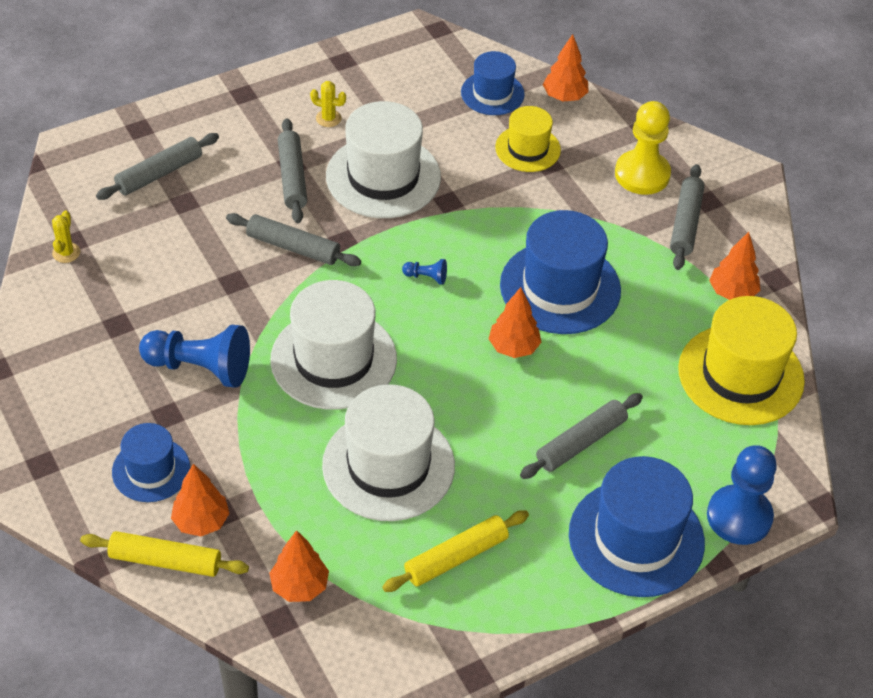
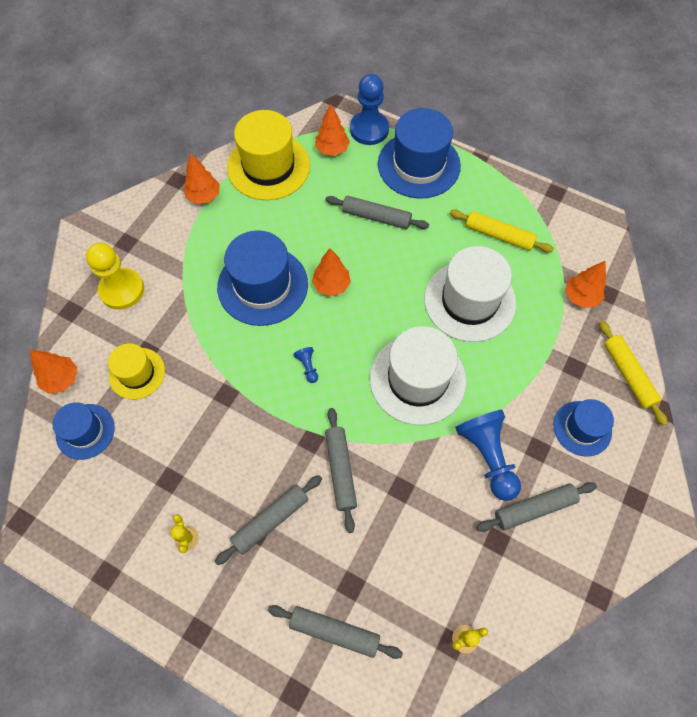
camera: 120 degrees left, 15 degrees up
orange tree [171,464,230,537] -> orange tree moved to [315,104,350,156]
white hat [326,101,441,218] -> none
grey rolling pin [670,164,705,270] -> grey rolling pin moved to [476,482,597,532]

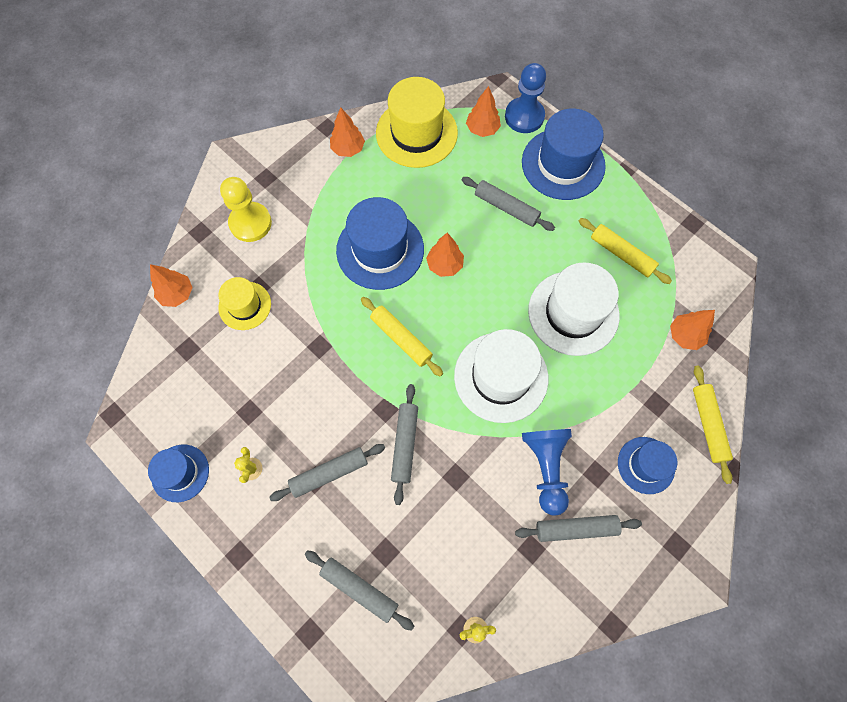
camera: 15 degrees right, 5 degrees up
blue hat [53,402,115,460] -> blue hat moved to [148,444,209,502]
blue pawn [294,347,318,383] -> yellow rolling pin [361,297,443,377]

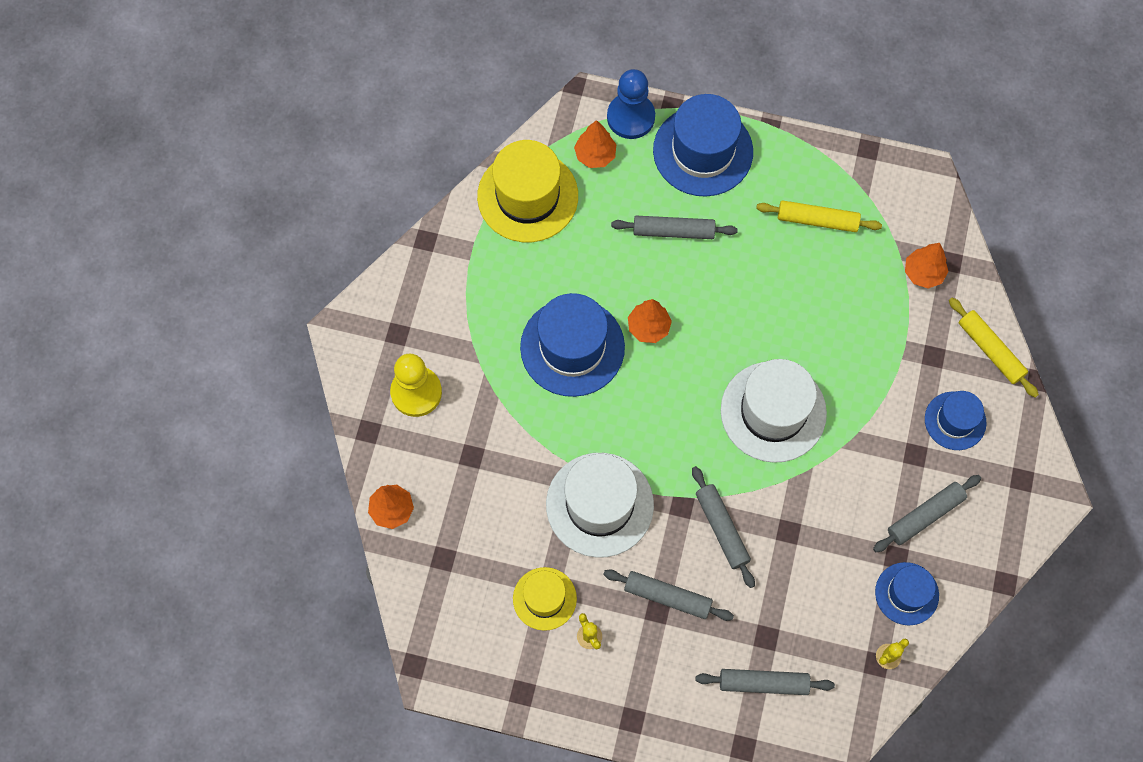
camera: 30 degrees left, 0 degrees up
blue hat [148,444,209,502] -> blue hat moved to [875,562,939,625]
yellow hat [218,277,271,330] -> yellow hat moved to [513,567,577,631]
grey rolling pin [269,444,385,501] -> grey rolling pin turned 75 degrees clockwise [603,569,734,621]
orange tree [330,107,365,157] -> none
yellow rolling pin [361,297,443,377] -> none
blue pawn [522,429,572,516] -> none
white hat [528,262,620,356] -> white hat moved to [546,453,654,558]

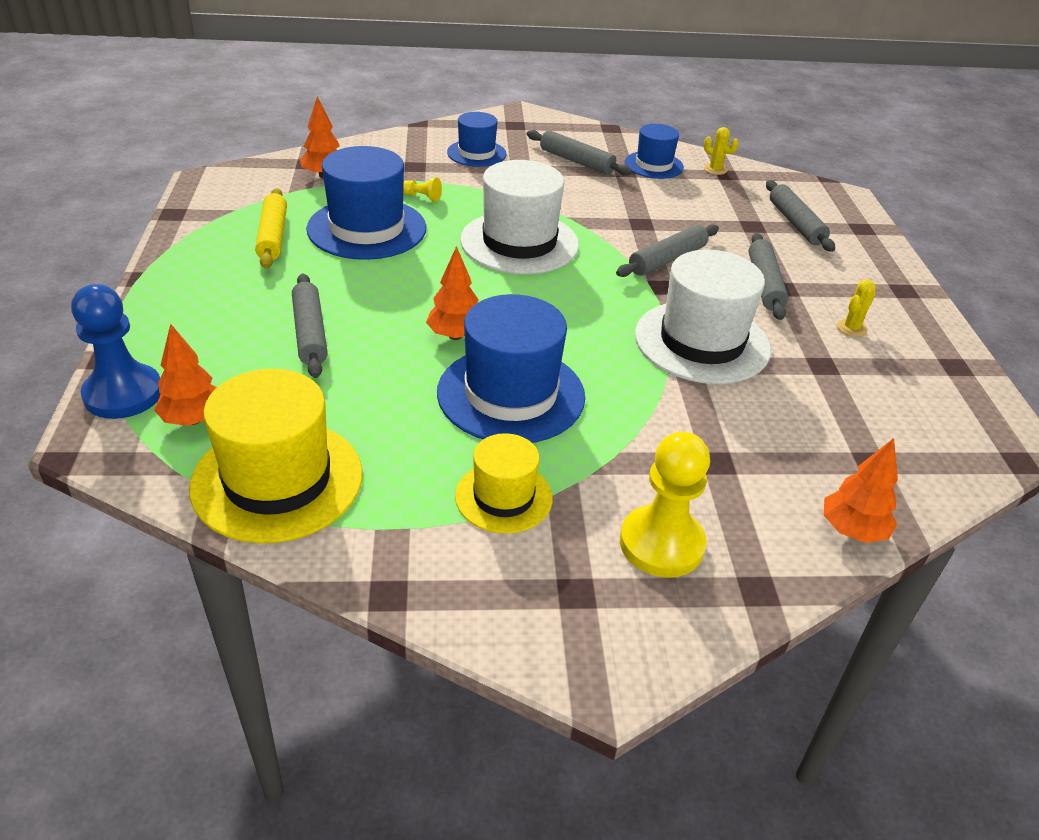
camera: 110 degrees left, 30 degrees down
yellow hat [513,567,577,631] -> yellow hat moved to [455,433,553,534]
blue hat [653,94,753,196] -> blue hat moved to [306,146,426,260]
yellow rolling pin [949,298,1039,397] -> none
none -> yellow pawn [403,177,442,202]

